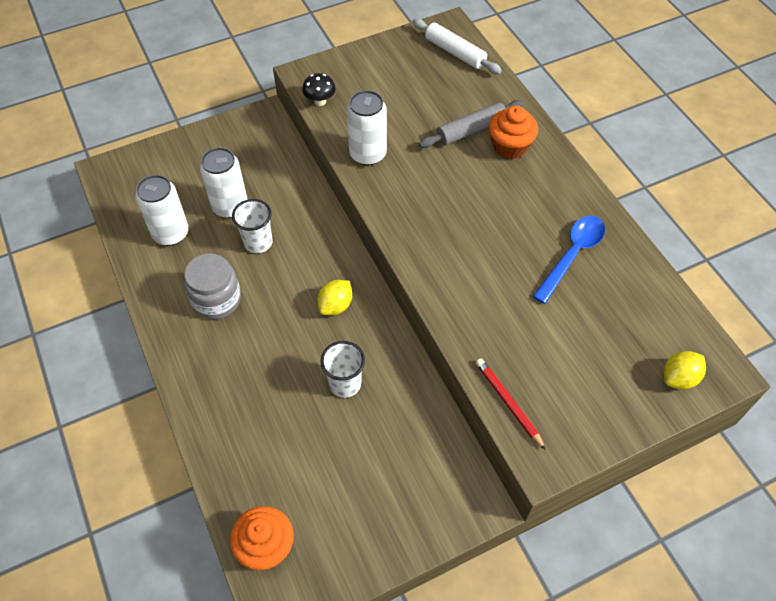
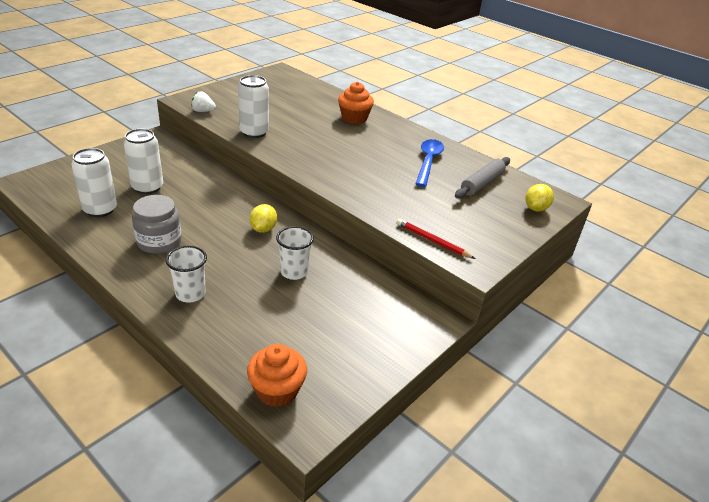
camera: 25 degrees left, 20 degrees down
white cup [232,199,273,253] -> white cup moved to [166,246,207,303]
black mushroom [302,73,336,106] -> white strawberry [191,91,216,112]
white rolling pin [412,18,502,74] -> none
grey rolling pin [419,100,524,148] -> grey rolling pin moved to [455,157,510,199]

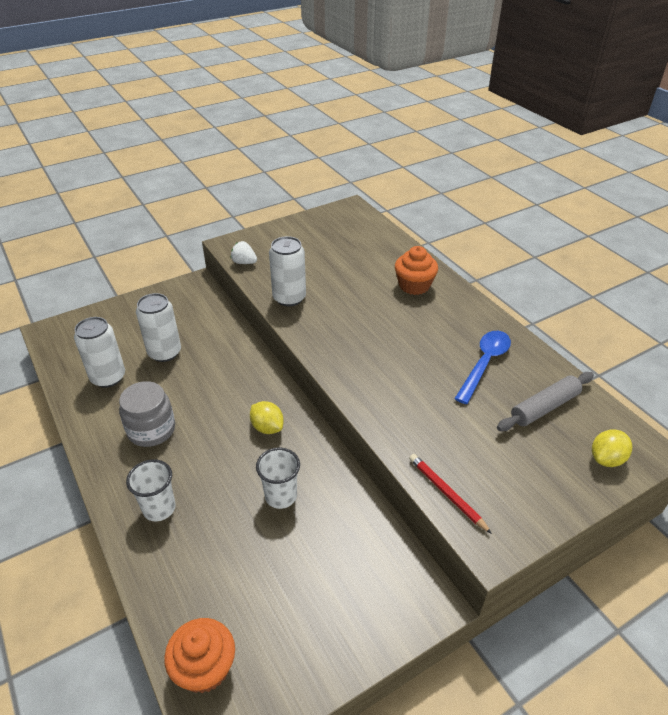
camera: 20 degrees right, 5 degrees up
yellow lemon [250,204,277,233] -> yellow lemon turned 75 degrees counterclockwise [250,401,284,434]

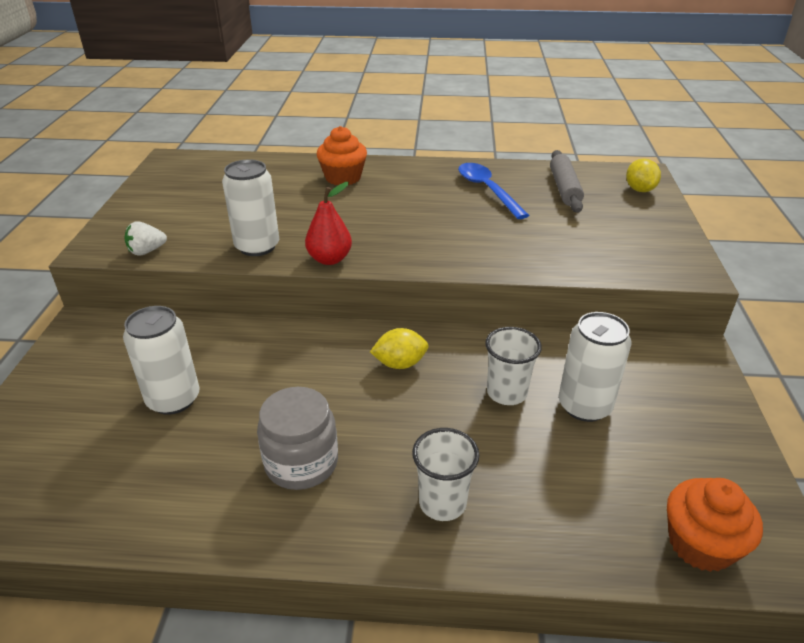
camera: 55 degrees left, 5 degrees down
white can [74,317,125,388] -> white can moved to [559,312,632,422]
red pencil [409,454,492,534] -> none
none -> red pear [305,182,352,265]

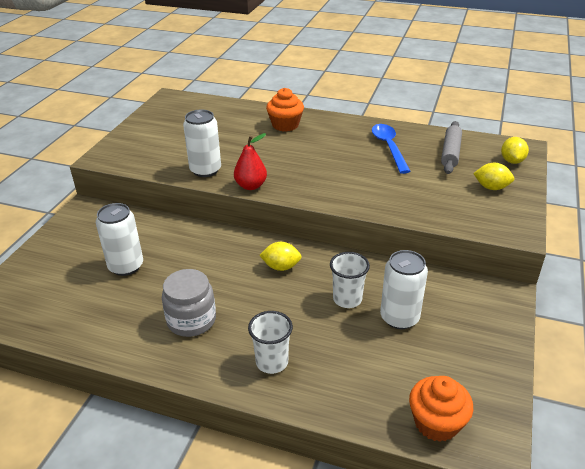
camera: 15 degrees right, 0 degrees up
white strawberry [124,221,167,256] -> none
none -> yellow lemon [473,163,514,190]

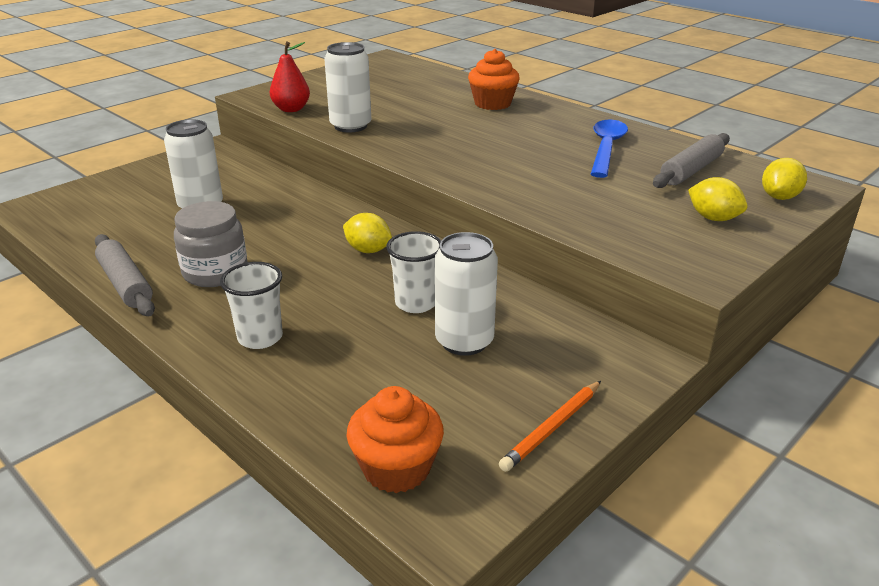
camera: 25 degrees right, 5 degrees down
red pear [234,133,267,190] -> red pear moved to [270,42,310,112]
none -> grey rolling pin [95,234,155,316]
none -> orange pencil [499,381,601,472]

